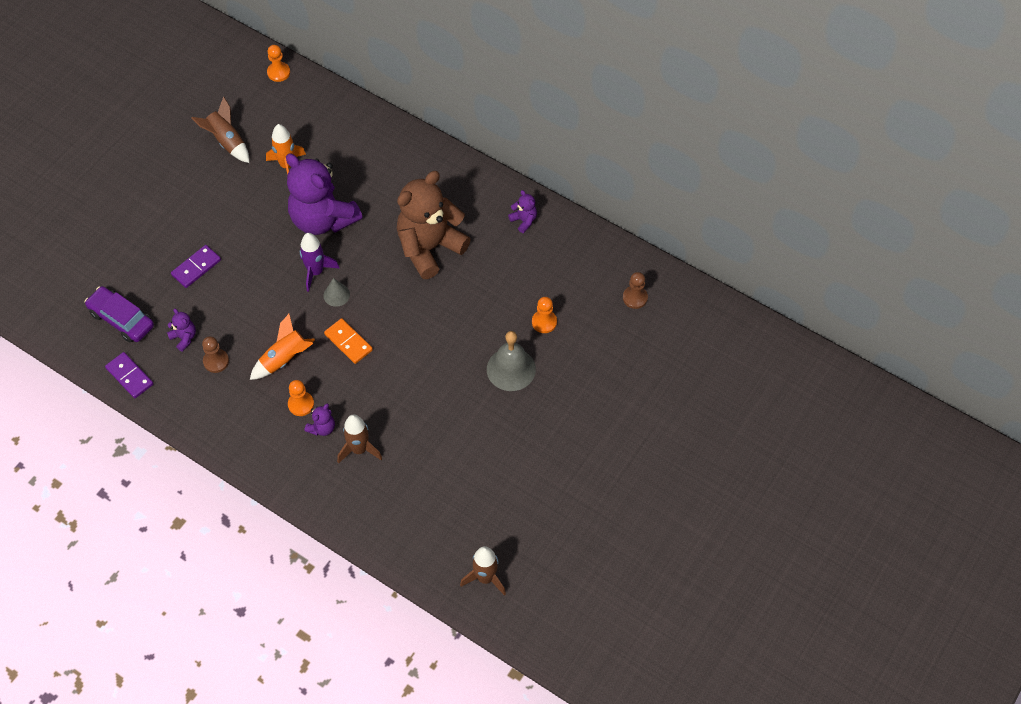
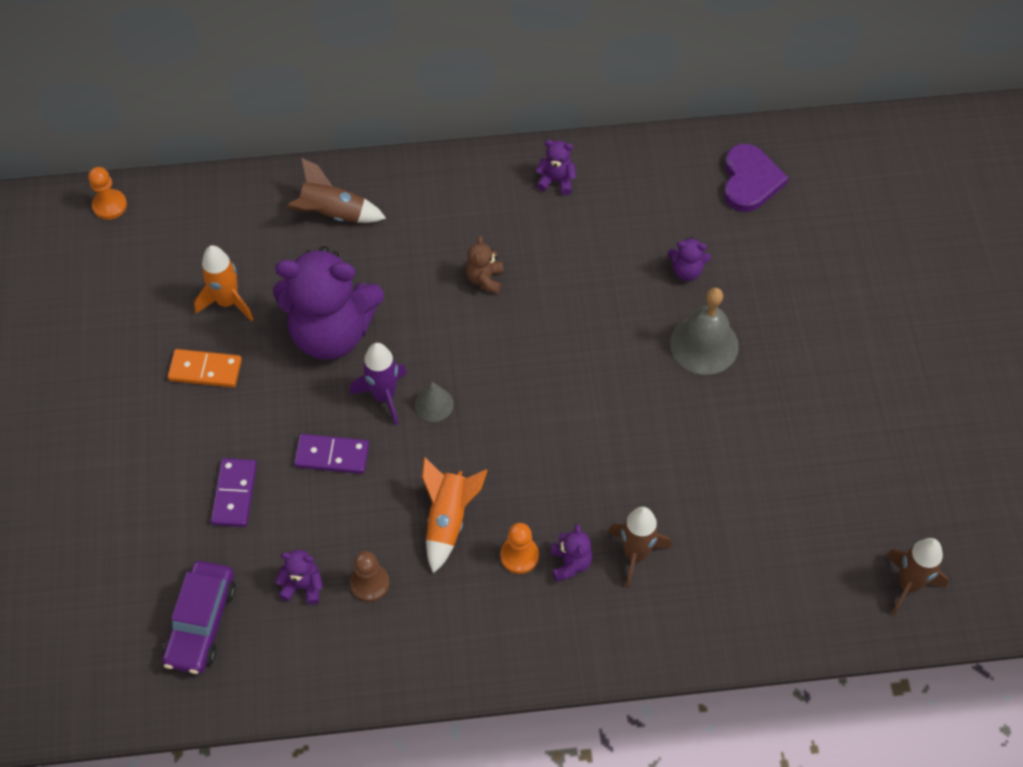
camera: 40 degrees left, 0 degrees up
purple car [85,286,154,342] -> purple car turned 75 degrees counterclockwise [162,561,236,674]
purple domino [105,352,154,398] -> purple domino moved to [294,434,369,474]
brown rocket [192,96,249,163] -> brown rocket moved to [286,158,386,223]
orange domino [324,318,373,364] -> orange domino moved to [168,349,242,388]
brown teddy bear [397,171,471,279] -> brown teddy bear [466,236,504,294], size x0.40
orange pawn [532,297,557,333] -> purple teddy bear [668,237,711,281]
brown pawn [623,272,648,309] -> purple heart [724,144,789,212]

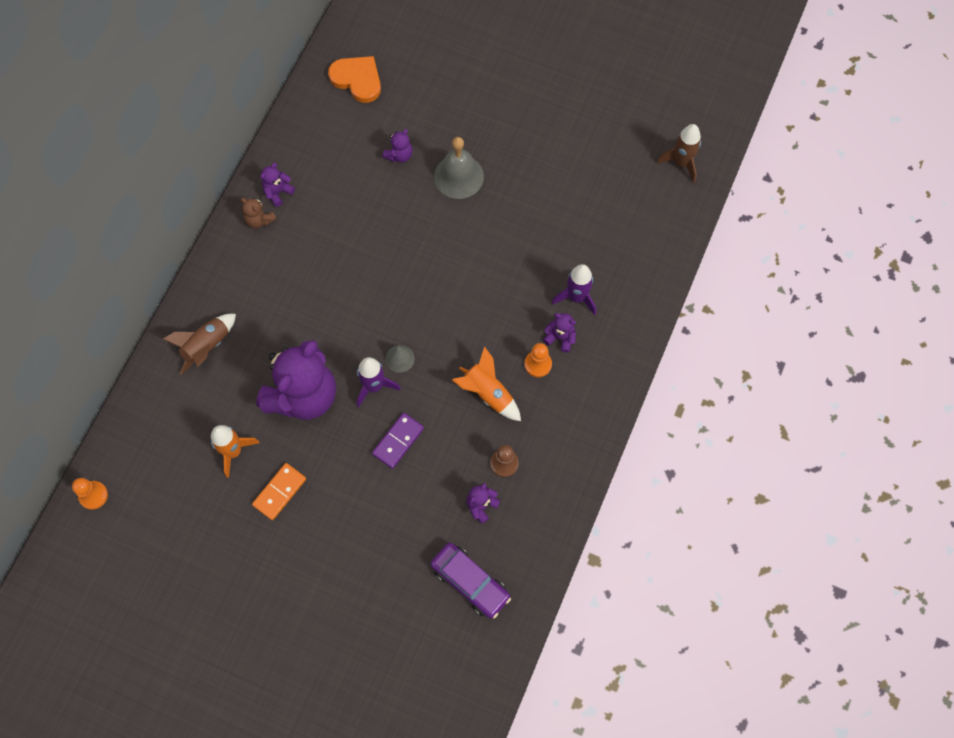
camera: 60 degrees left, 10 degrees up
purple domino [211,458,257,527] -> none
brown teddy bear [466,236,504,294] -> brown teddy bear moved to [241,198,277,229]
brown rocket [608,507,671,588] -> purple rocket [552,264,596,315]
purple heart [724,144,789,212] -> orange heart [328,56,381,103]

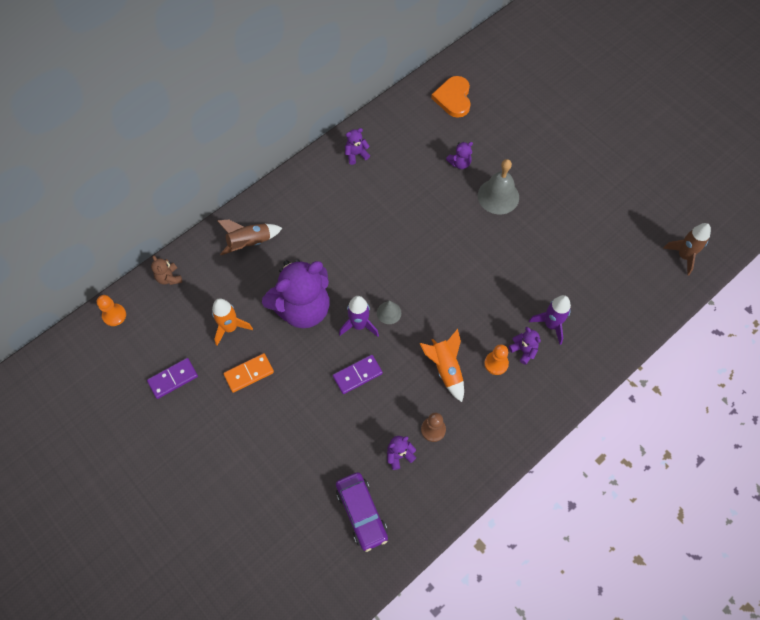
camera: 25 degrees right, 5 degrees down
brown teddy bear [241,198,277,229] -> brown teddy bear moved to [151,255,182,285]
orange heart [328,56,381,103] -> orange heart turned 150 degrees counterclockwise [431,76,471,118]
none -> purple domino [147,358,198,399]

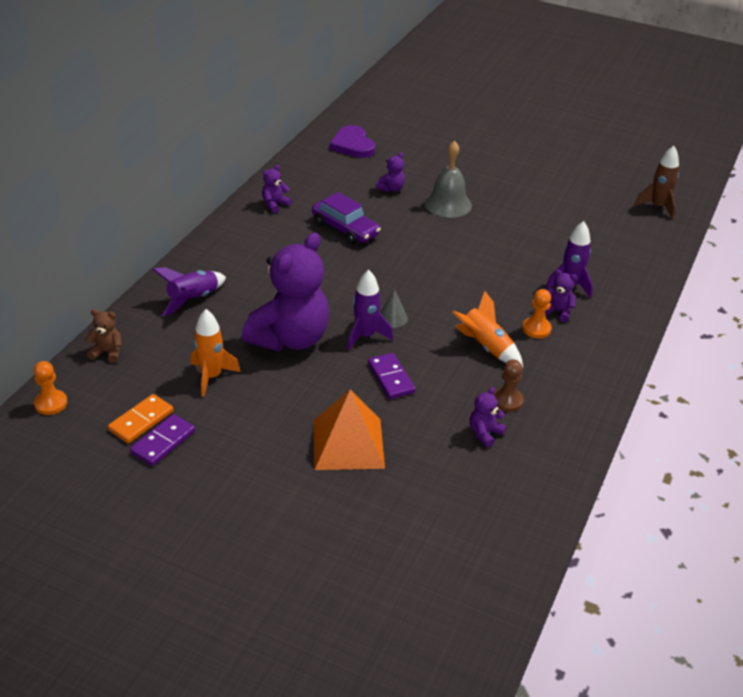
camera: 25 degrees left, 25 degrees down
brown teddy bear [151,255,182,285] -> brown teddy bear turned 150 degrees clockwise [85,309,122,363]
brown rocket [217,220,282,255] -> purple rocket [152,267,226,317]
orange domino [223,353,274,393] -> orange domino moved to [108,394,173,443]
purple domino [333,355,383,394] -> purple domino turned 60 degrees counterclockwise [368,353,416,399]
purple car [336,472,388,552] -> purple car moved to [312,192,381,245]
orange heart [431,76,471,118] -> purple heart [329,125,376,158]
none -> orange pyramid [313,390,385,470]

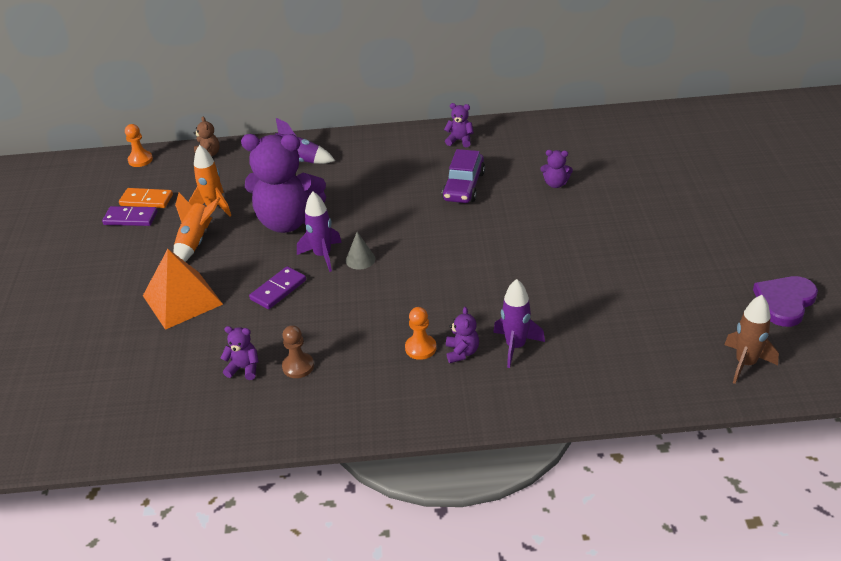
camera: 65 degrees right, 0 degrees up
purple heart [329,125,376,158] -> purple heart moved to [753,276,818,327]
grey bell [424,141,472,218] -> none
orange rocket [452,291,523,368] -> orange rocket moved to [173,193,221,262]

